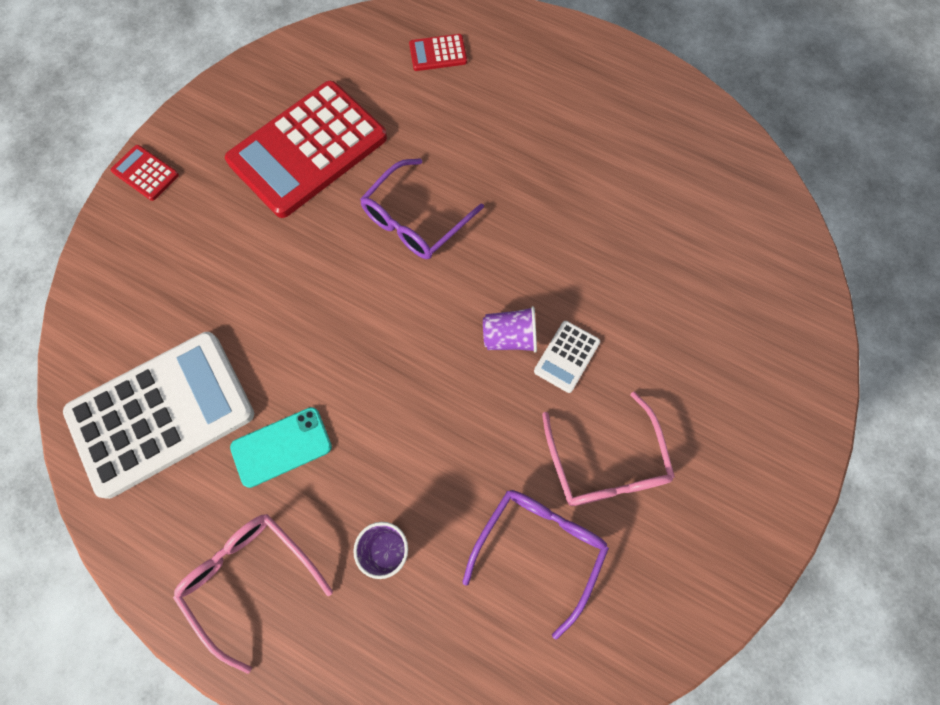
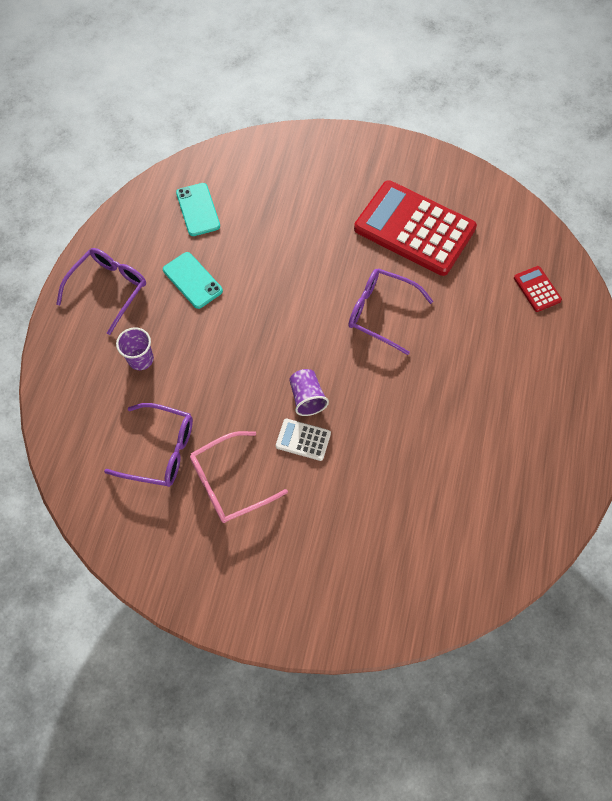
camera: 75 degrees right, 5 degrees down
white calculator [63,332,254,499] -> turquoise phone [176,183,220,236]
red calculator [111,145,179,201] -> none
pink glasses [173,514,333,674] -> purple glasses [56,248,146,335]

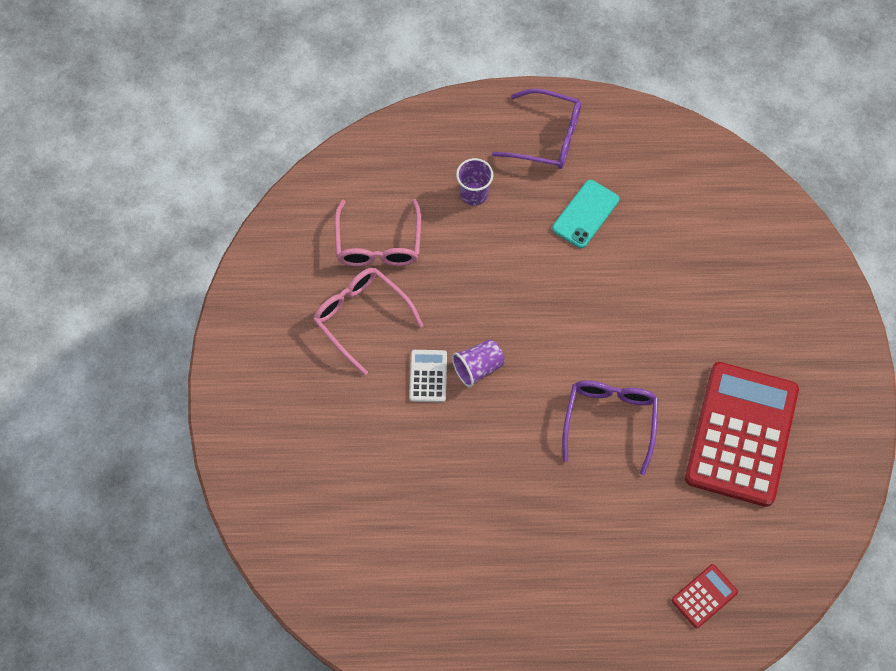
camera: 75 degrees right, 0 degrees up
purple glasses [104,403,193,487] -> pink glasses [335,199,421,266]
turquoise phone [176,183,220,236] -> none

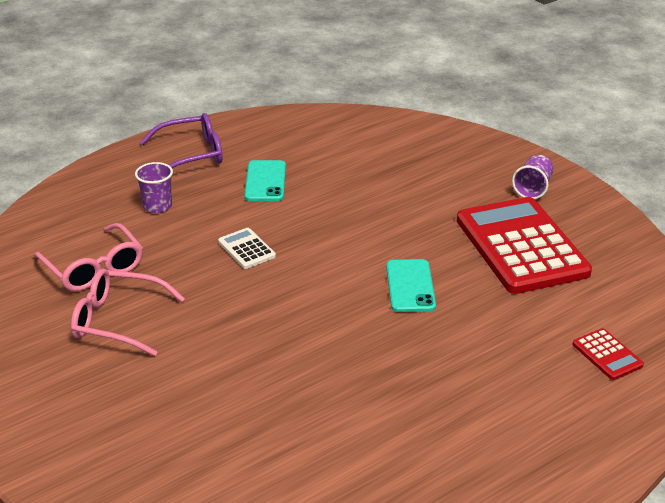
camera: 35 degrees left, 30 degrees down
white calculator [409,350,447,402] -> white calculator moved to [218,228,276,269]
purple cup [452,339,505,388] -> purple cup moved to [512,155,553,199]
purple glasses [563,381,659,475] -> turquoise phone [386,259,436,312]
red calculator [671,564,738,628] -> red calculator turned 135 degrees clockwise [573,328,644,380]

